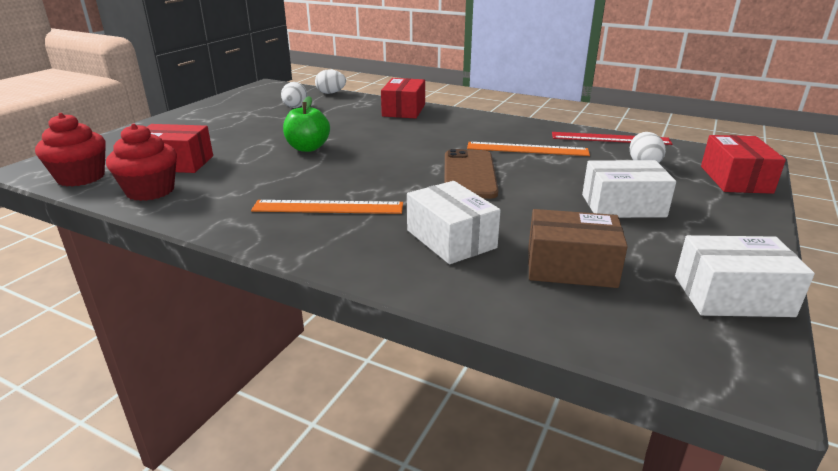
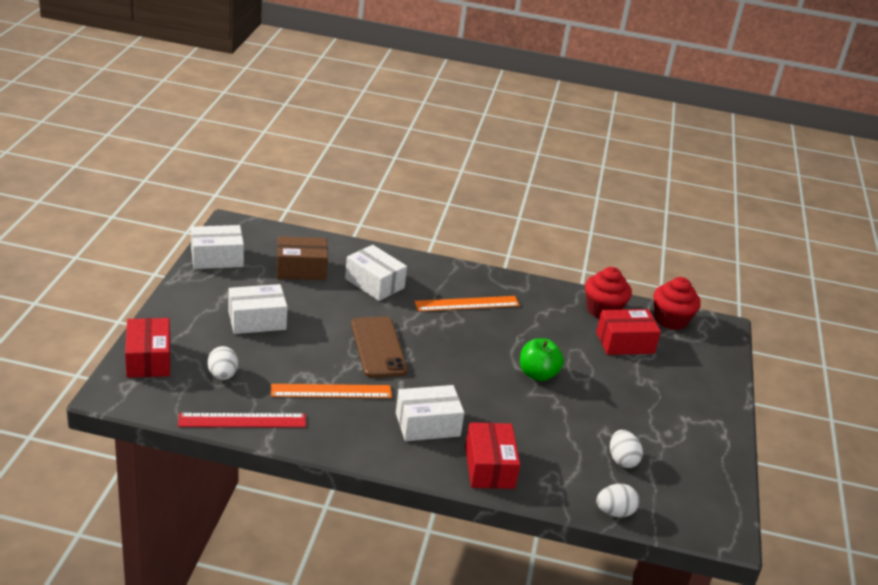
camera: 160 degrees right, 5 degrees up
none -> white box [396,385,464,441]

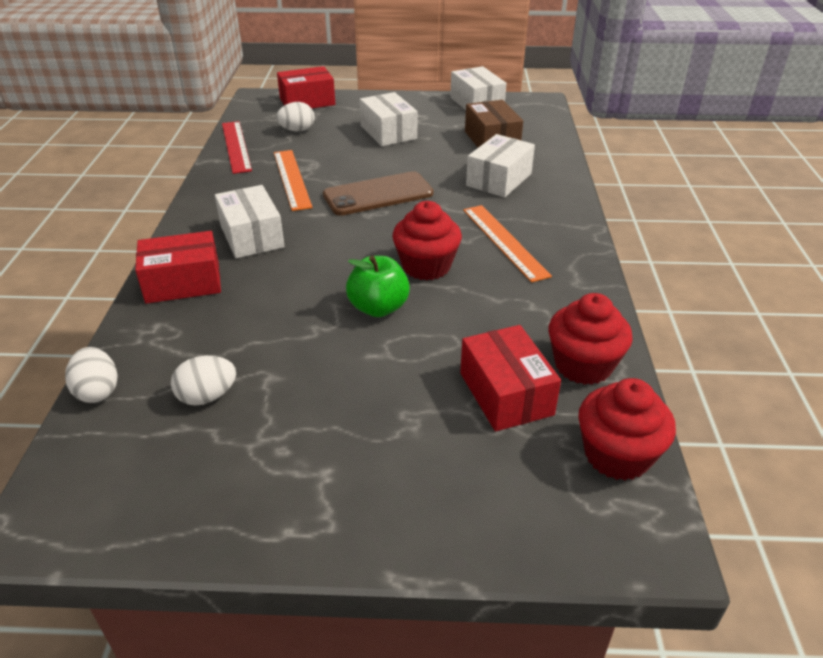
camera: 85 degrees right, 5 degrees up
none -> red cupcake [392,201,462,281]

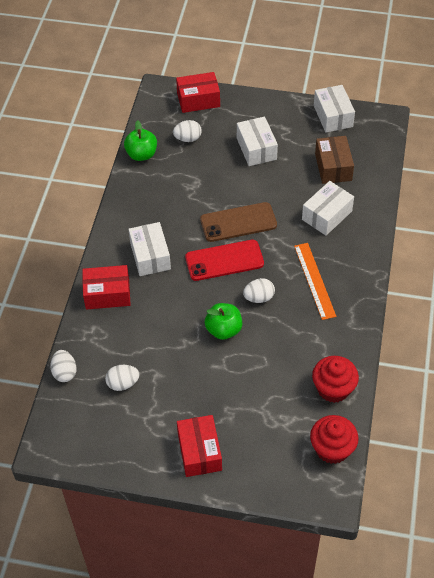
camera: 10 degrees right, 15 degrees up
red ruler [222,121,252,174] -> green apple [124,120,157,161]
orange ruler [274,150,313,211] -> none
red cupcake [392,201,462,281] -> white egg [243,278,275,303]
red box [460,325,561,431] -> red box moved to [177,415,222,477]
none -> red phone [185,240,264,281]

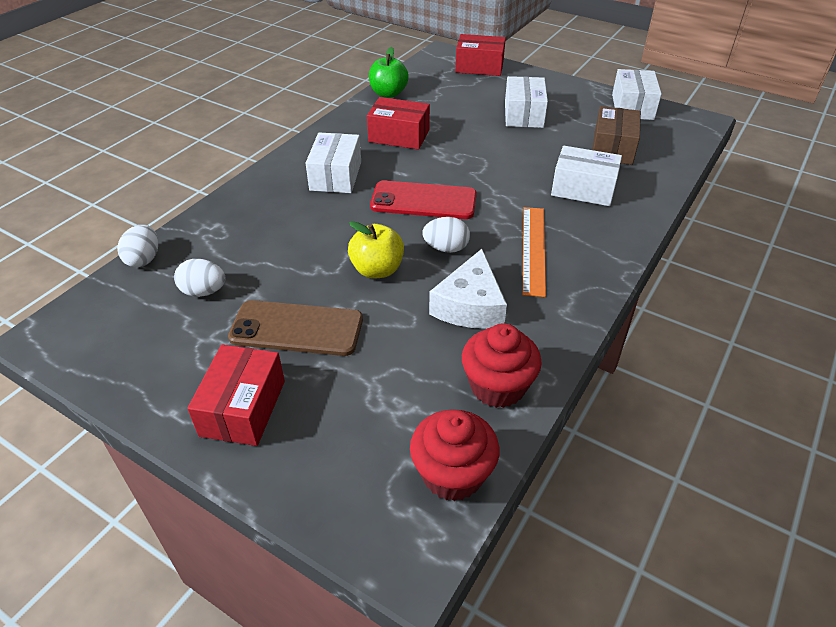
camera: 20 degrees right, 10 degrees down
red box [82,265,131,310] -> red box moved to [367,97,430,149]
white egg [173,120,202,142] -> none
brown phone [200,202,277,242] -> brown phone moved to [228,300,363,356]
green apple [205,303,242,340] -> yellow apple [348,221,404,279]
white box [302,181,354,236] -> white box turned 45 degrees clockwise [551,146,622,206]
none -> white cheese [429,249,507,329]

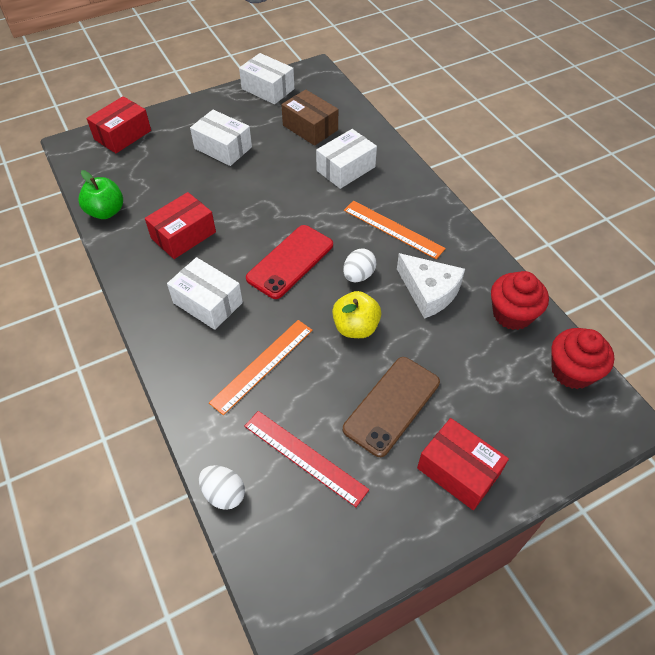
camera: 60 degrees left, 10 degrees up
white egg [174,259,226,297] -> red ruler [244,411,369,507]
none -> orange ruler [209,320,313,415]

